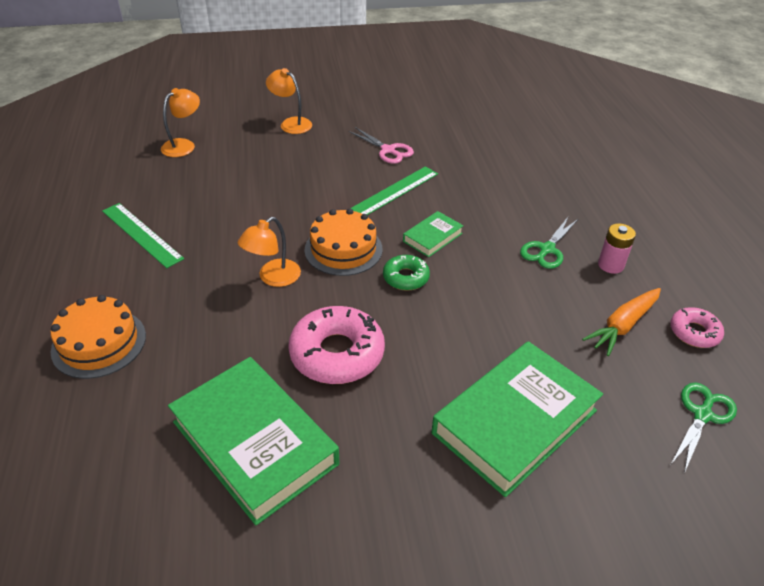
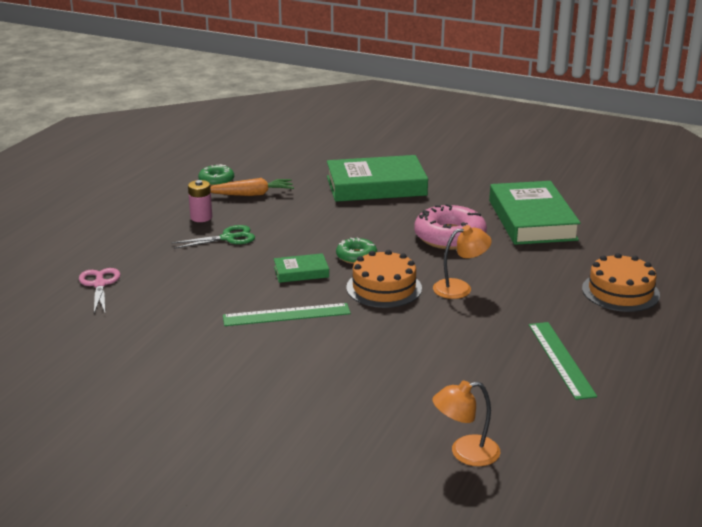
camera: 145 degrees left, 15 degrees down
orange lamp [266,68,312,134] -> none
pink scissors [349,127,414,164] -> pink scissors moved to [79,268,121,313]
pink donut [670,307,724,348] -> green donut [198,164,234,186]
green scissors [671,382,737,473] -> none

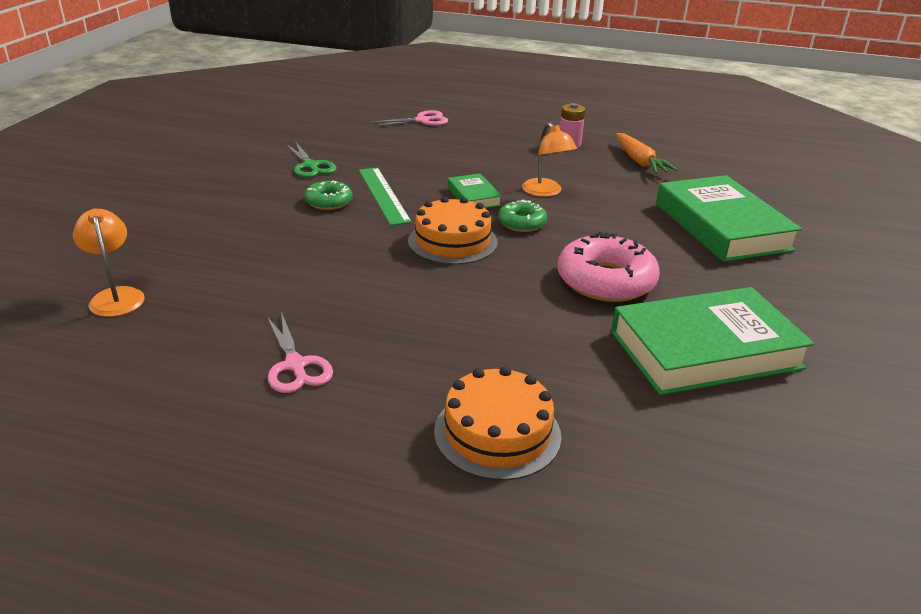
camera: 80 degrees right, 5 degrees up
green scissors [172,225,255,249] -> green scissors moved to [286,141,336,178]
green donut [198,164,234,186] -> green donut moved to [304,181,352,210]
orange lamp [433,225,492,299] -> orange lamp moved to [522,122,577,197]
green ruler [529,322,597,400] -> pink scissors [267,312,333,393]

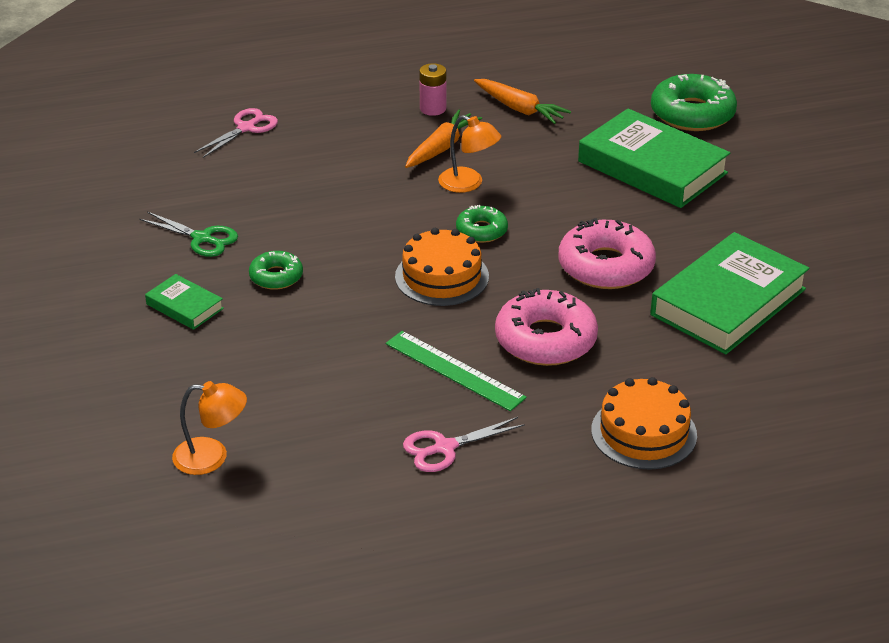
camera: 30 degrees left, 5 degrees up
orange lamp [73,208,145,317] -> orange lamp turned 150 degrees clockwise [172,381,247,475]
pink scissors [267,312,333,393] -> pink scissors turned 120 degrees clockwise [403,417,525,472]
green ruler [359,167,412,226] -> green ruler moved to [386,331,527,411]
green book [448,174,502,208] -> green book moved to [145,274,224,330]
none -> orange carrot [405,110,482,168]
none -> pink donut [495,288,598,366]
none -> green donut [651,74,737,131]

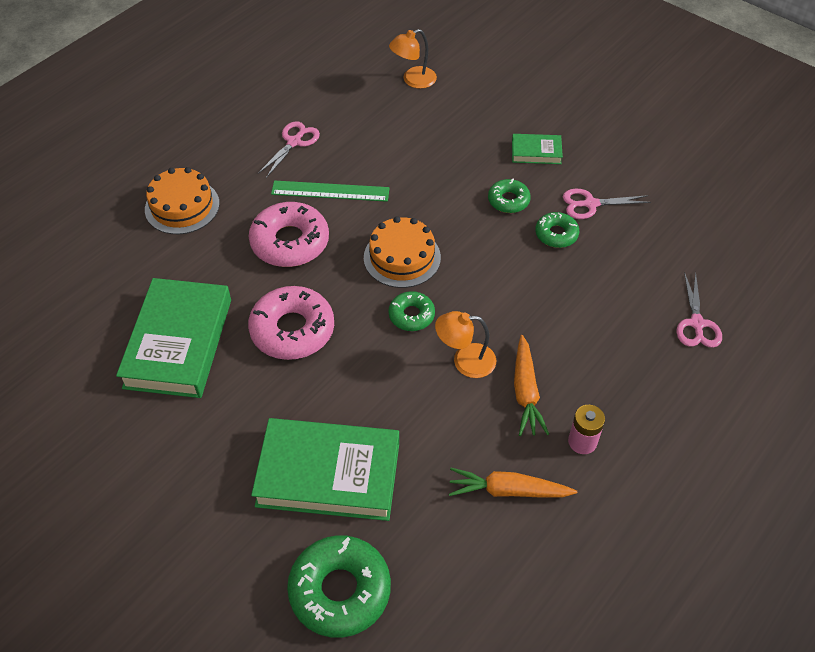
camera: 145 degrees right, 15 degrees up
green scissors [140,212,238,257] -> pink scissors [563,189,651,219]
none -> green donut [535,212,579,248]

